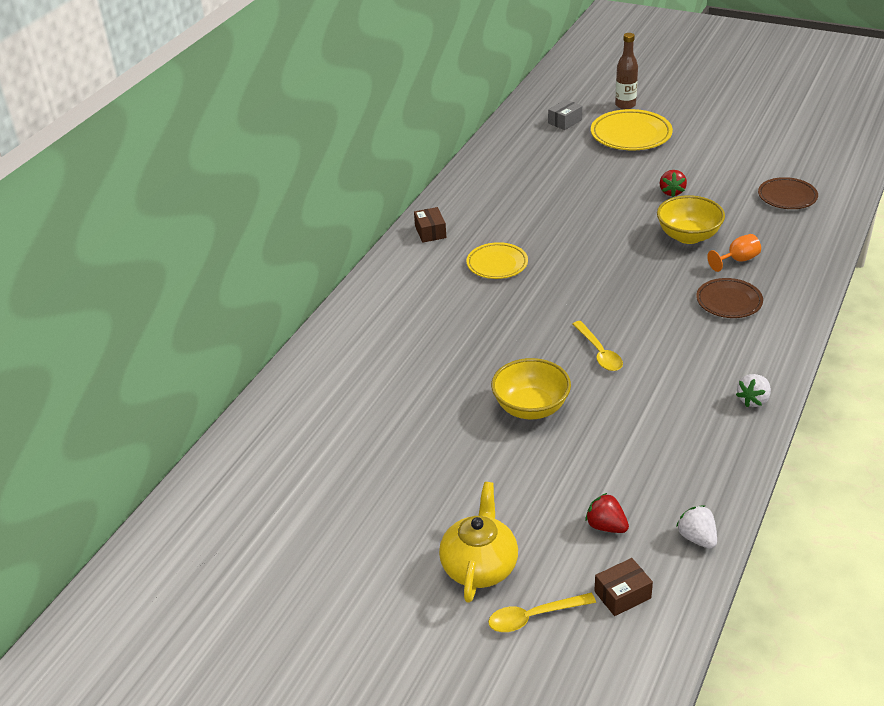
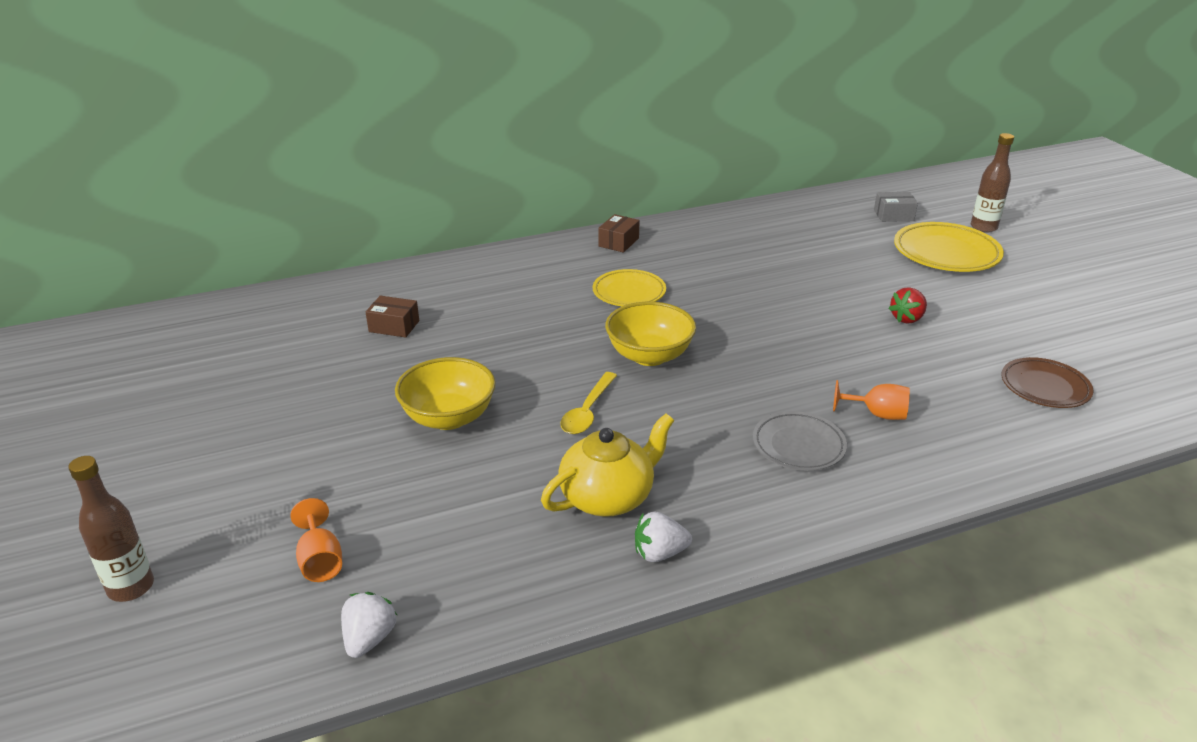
camera: 40 degrees right, 5 degrees down
yellow teapot [439,482,518,603] -> yellow teapot moved to [541,413,674,517]
yellow spoon [488,593,596,632] -> brown bottle [68,456,154,602]
red strawberry [585,493,629,533] -> orange goblet [290,498,342,582]
brown box [594,558,653,616] -> brown box moved to [366,296,419,338]
yellow bowl [657,195,725,244] -> yellow bowl moved to [605,302,696,366]
brown plate [696,278,763,318] -> grey plate [753,411,847,471]

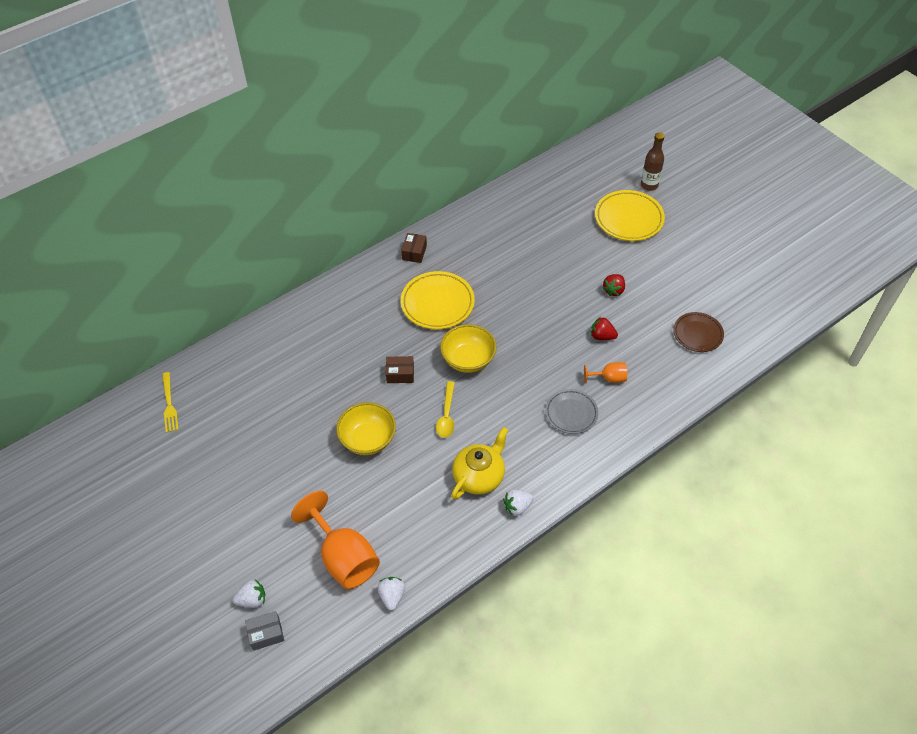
camera: 15 degrees left, 20 degrees up
brown bottle [68,456,154,602] -> white strawberry [233,580,265,608]
orange goblet [290,498,342,582] -> orange goblet [291,491,380,589], size x2.06
brown box [366,296,419,338] -> brown box moved to [386,356,414,383]
yellow plate [593,269,666,306] -> yellow plate [401,271,475,329], size x1.52
grey box [874,192,918,222] -> grey box moved to [245,611,284,651]
none -> yellow fork [162,372,179,433]
none -> red strawberry [591,317,618,340]

